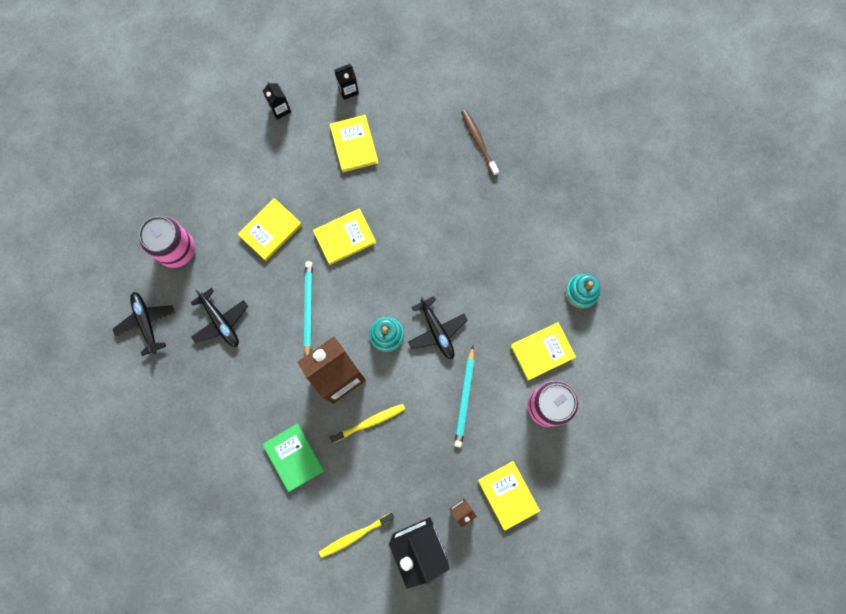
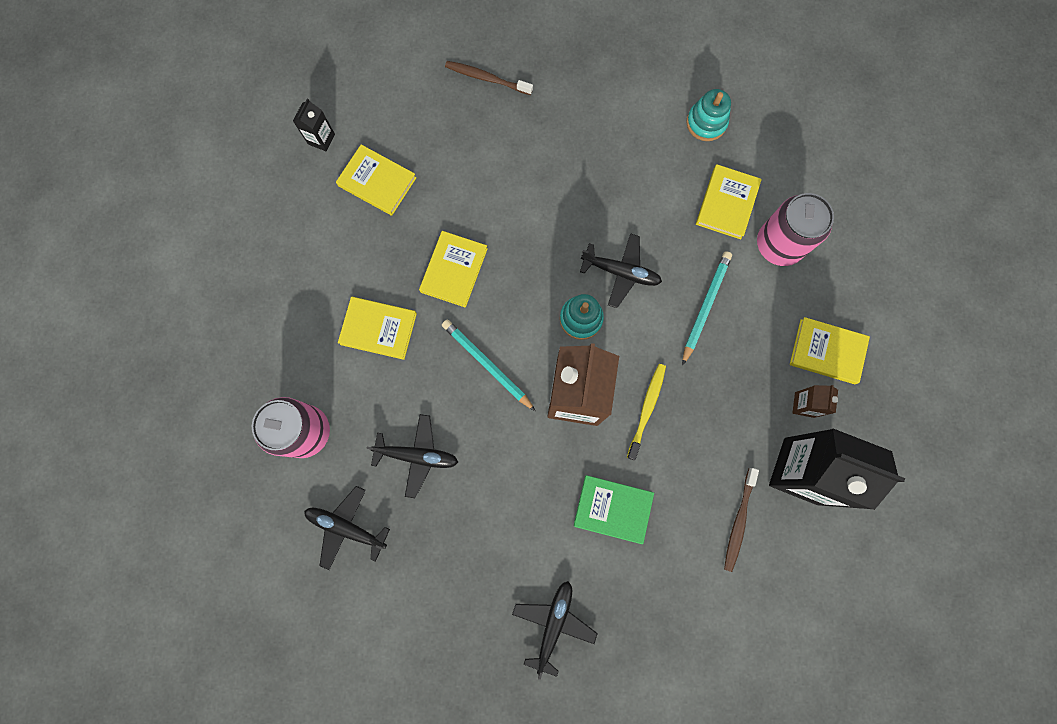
camera: 45 degrees left, 0 degrees up
yellow book [238,198,302,261] -> yellow book turned 75 degrees counterclockwise [338,297,417,360]
black carton [263,82,291,120] -> none
yellow toothbrush [319,513,394,558] -> brown toothbrush [724,468,759,572]
turquoise pencil [454,346,474,447] -> turquoise pencil turned 120 degrees counterclockwise [682,251,732,366]
none -> black plane [512,581,598,680]

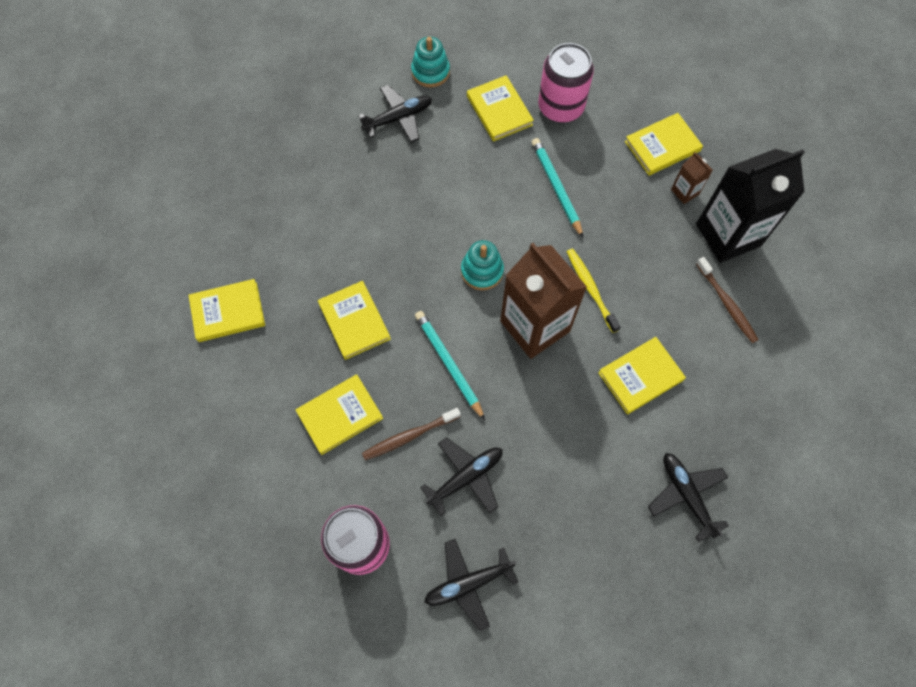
camera: 45 degrees left, 10 degrees down
black carton [293,99,335,151] -> none
turquoise pencil [442,320,536,411] -> turquoise pencil turned 60 degrees clockwise [415,311,485,420]
brown toothbrush [445,61,533,95] -> brown toothbrush moved to [362,408,461,460]
green book [574,475,654,544] -> yellow book [598,337,686,414]
black plane [580,233,662,308] -> black plane moved to [358,85,432,143]

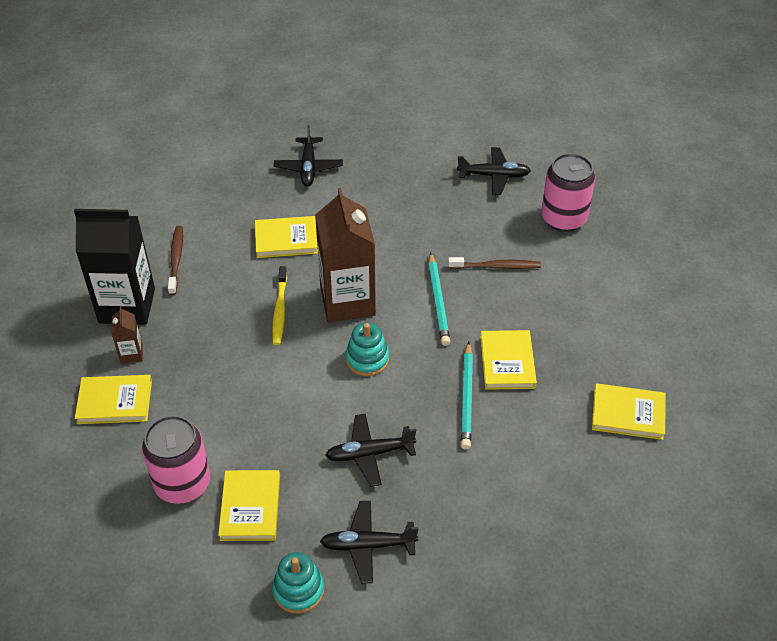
camera: 155 degrees left, 20 degrees down
yellow book [296,374,383,455] -> none
black plane [420,437,502,516] -> black plane moved to [325,414,416,487]
turquoise pencil [531,138,583,238] -> turquoise pencil moved to [461,341,473,450]

